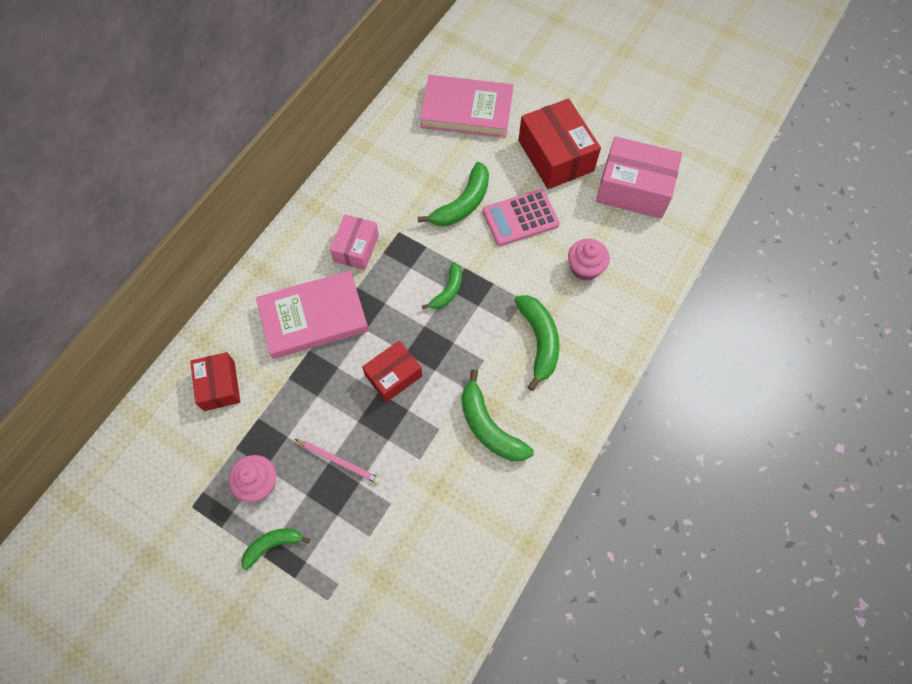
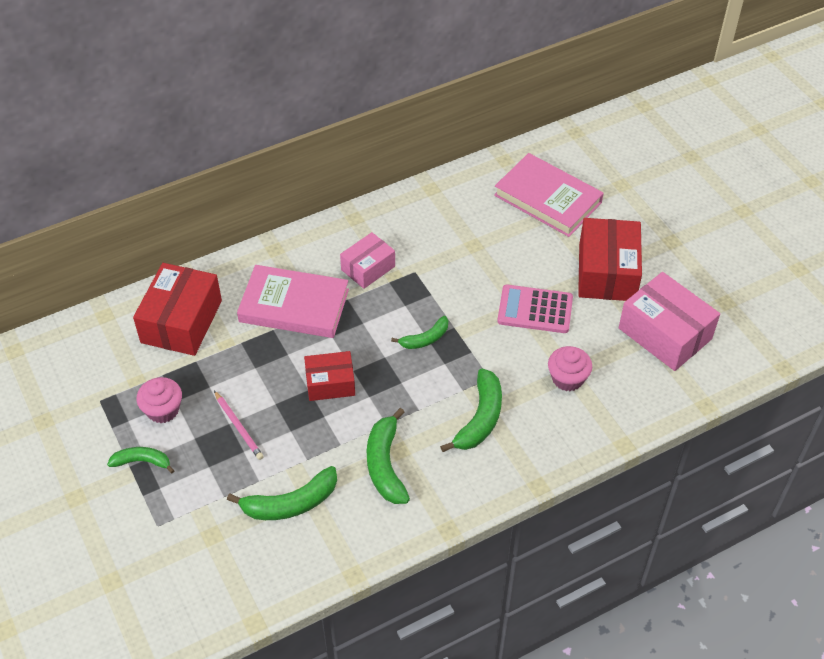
camera: 30 degrees right, 15 degrees down
red box [190,352,240,411] -> red box [133,263,222,356], size x1.65
green banana [417,162,489,226] -> green banana moved to [227,466,337,520]

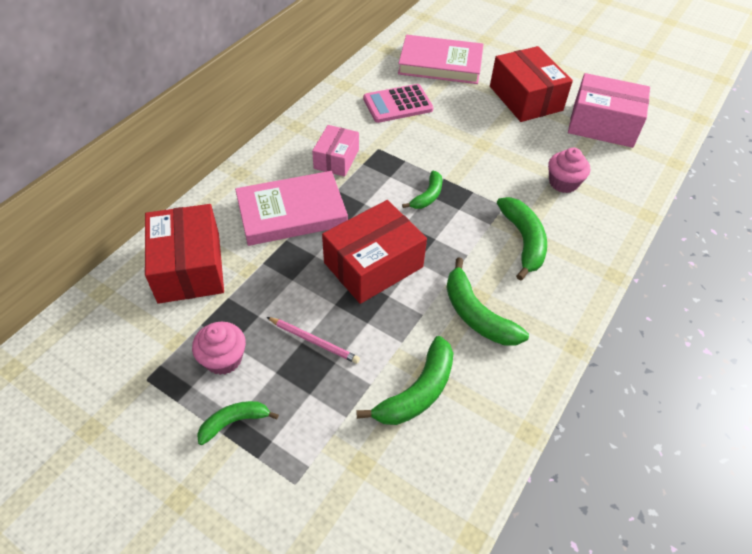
camera: 30 degrees left, 0 degrees up
red box [304,351,355,401] -> red box [322,200,427,304], size x1.65
pink calculator [497,285,573,333] -> pink calculator moved to [363,84,434,123]

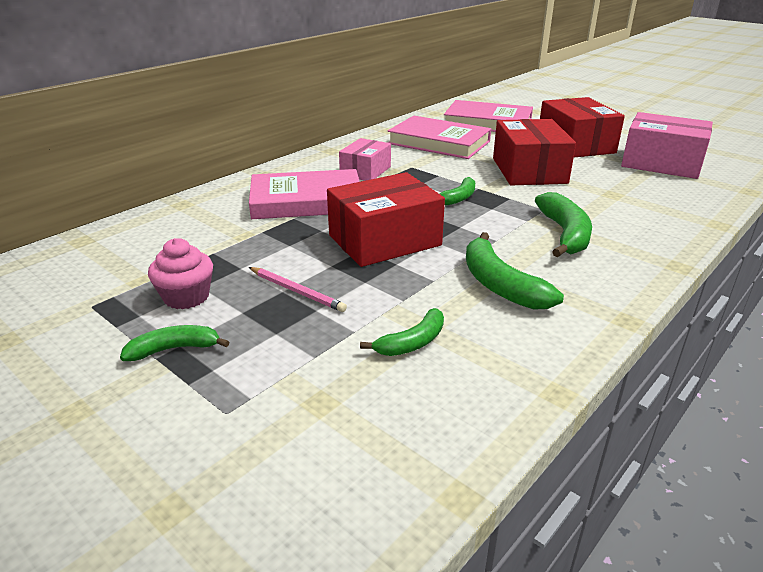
camera: 10 degrees right, 20 degrees down
red box [145,204,224,304] -> red box moved to [493,119,576,185]
green banana [356,336,453,425] -> green banana [360,308,444,356], size x0.62
pink calculator [363,84,434,123] -> pink book [388,116,491,159]
pink cupcake [548,148,590,193] -> none

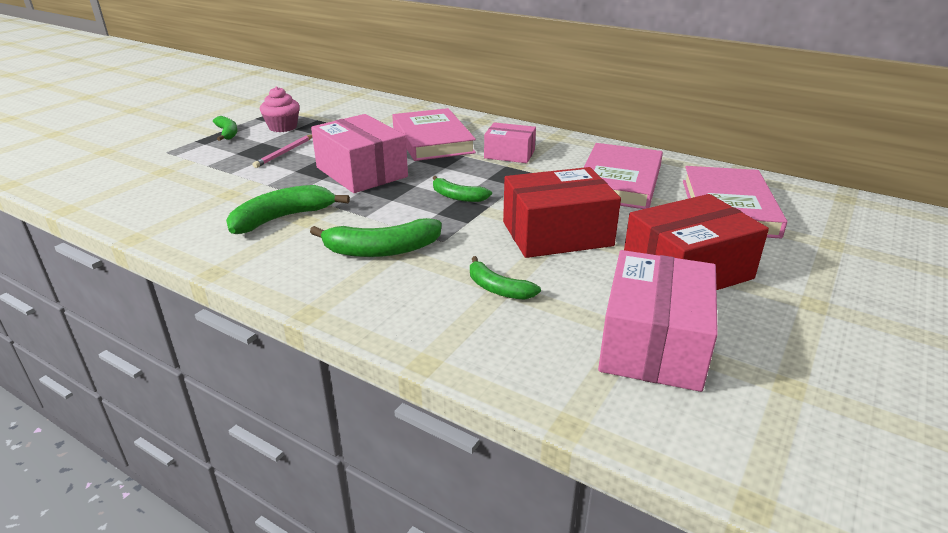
camera: 80 degrees right, 0 degrees up
red box [327,172,445,267] -> pink box [311,114,408,193]
green banana [360,308,444,356] -> green banana moved to [470,256,541,300]

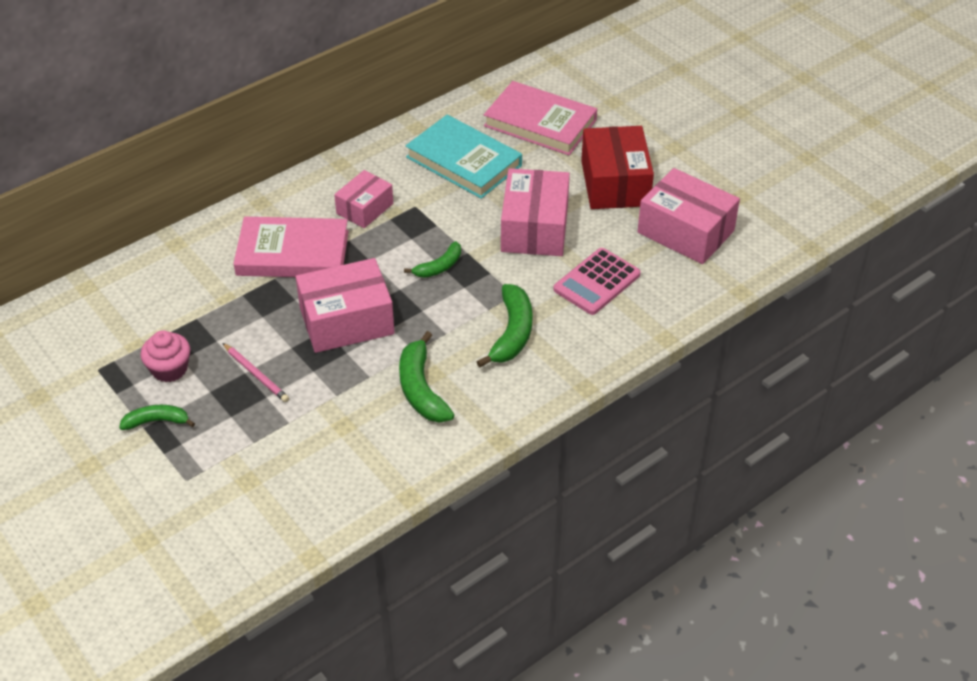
camera: 70 degrees left, 15 degrees up
green banana [470,256,541,300] -> pink calculator [553,248,641,315]
red box [503,167,621,258] -> pink box [501,168,570,256]
pink book [583,143,663,209] -> turquoise book [406,115,522,199]

